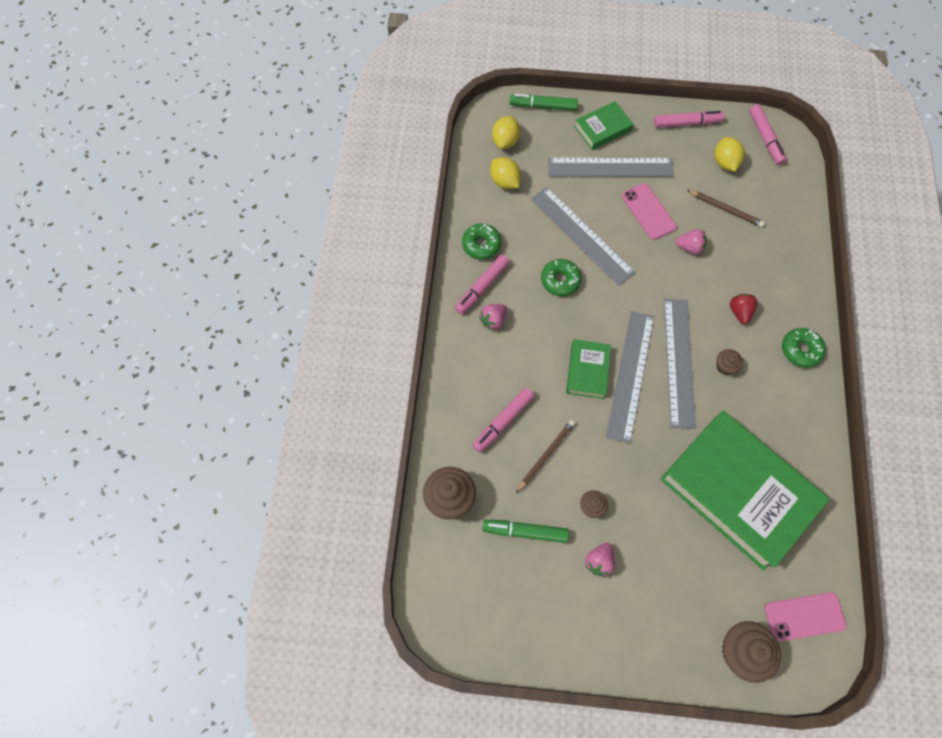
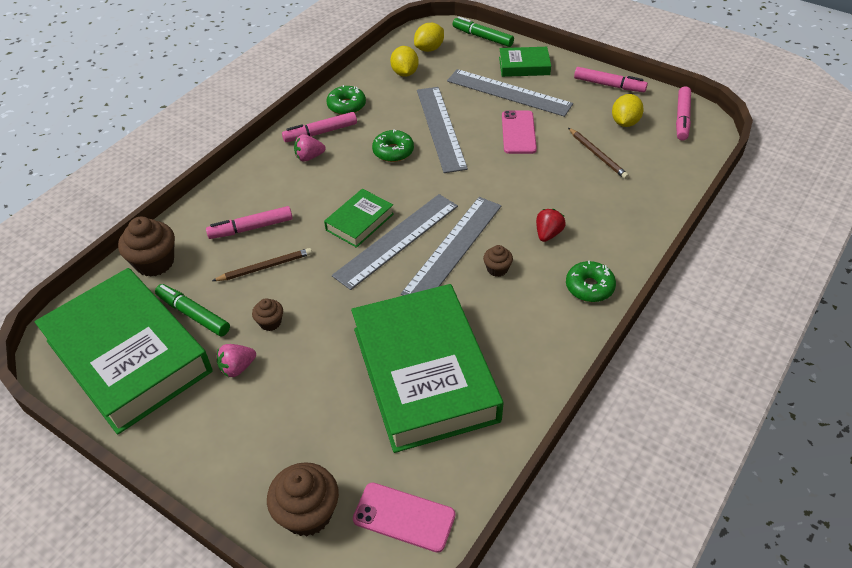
camera: 30 degrees right, 20 degrees down
pink strawberry [676,229,707,255] -> none
none -> green book [35,268,213,435]

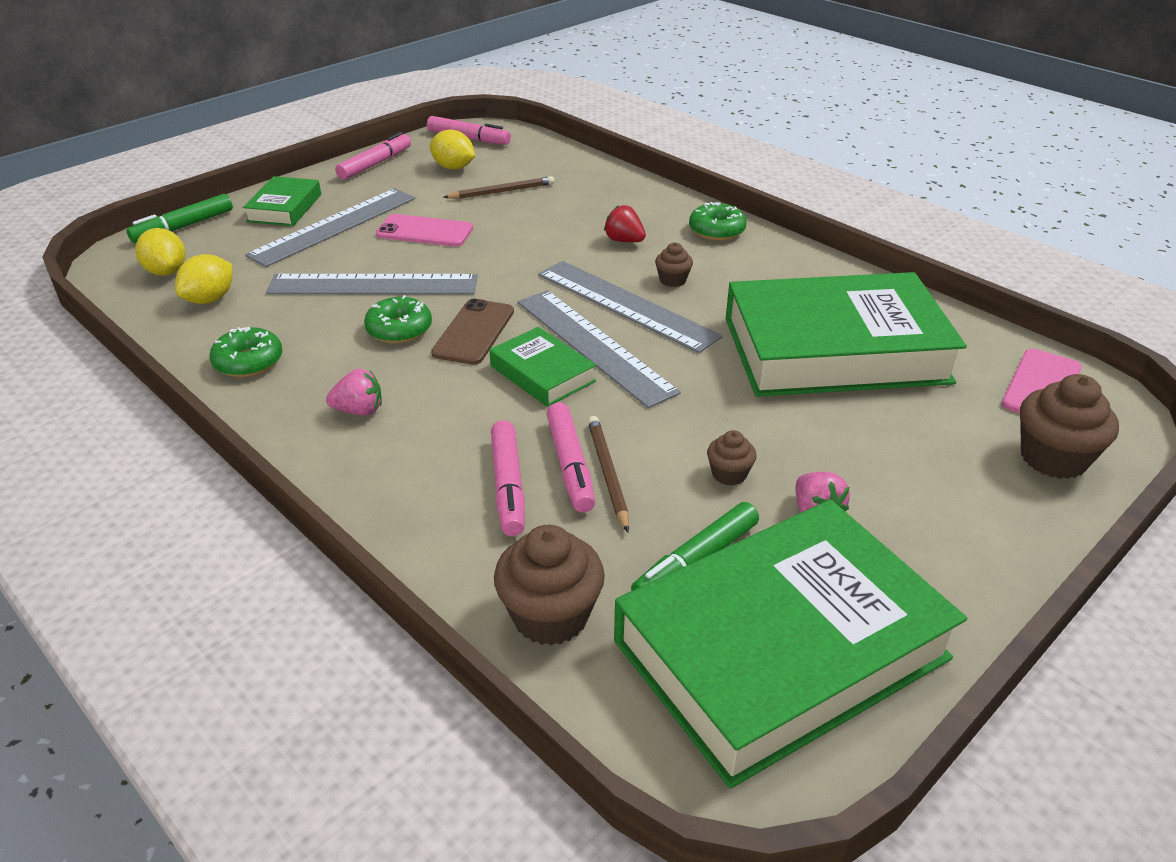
camera: 80 degrees left, 10 degrees down
pink marker [282,112,357,142] -> pink marker moved to [546,402,595,512]
pink strawberry [294,134,326,162] -> pink strawberry turned 90 degrees counterclockwise [326,369,382,416]
yellow lemon [390,46,419,77] -> yellow lemon turned 60 degrees counterclockwise [175,254,232,304]
none -> brown phone [431,298,514,365]

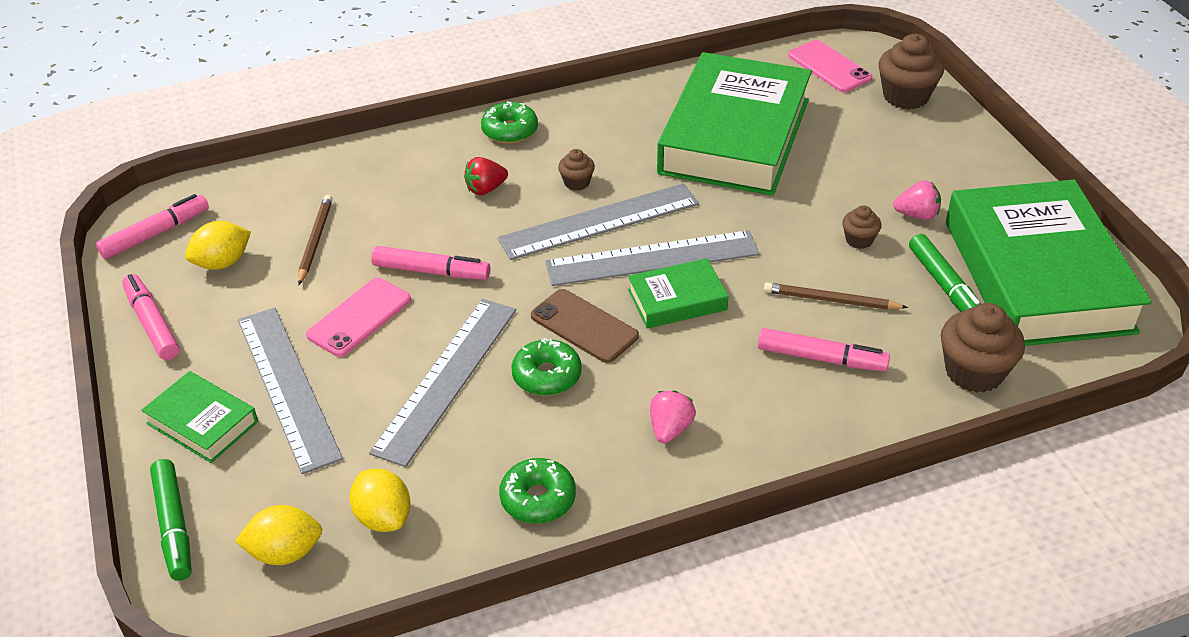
camera: 65 degrees left, 5 degrees up
pink marker [546,402,595,512] -> pink marker moved to [371,246,490,280]

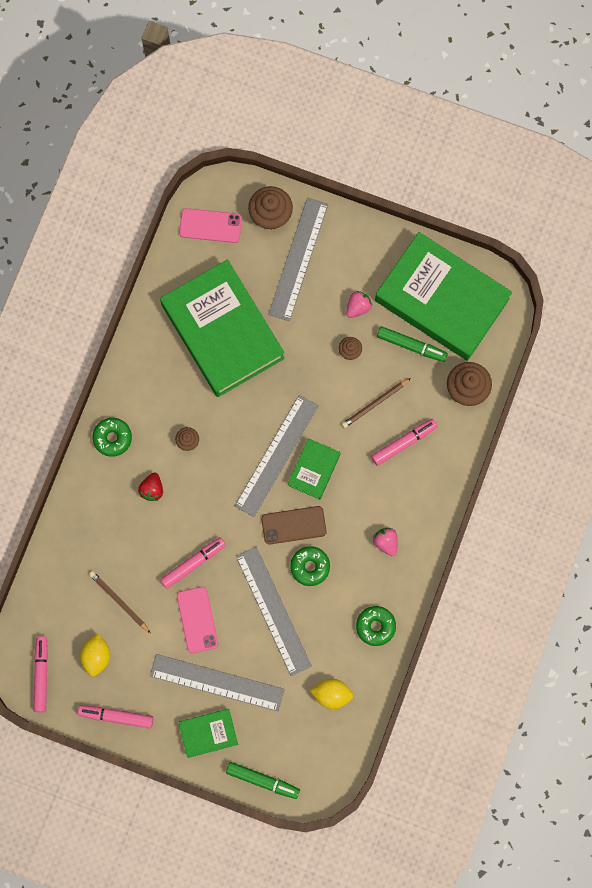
camera: 50 degrees left, 35 degrees up
yellow lemon [235,505,322,565] -> none
grey ruler [498,183,699,260] -> grey ruler moved to [268,197,328,321]

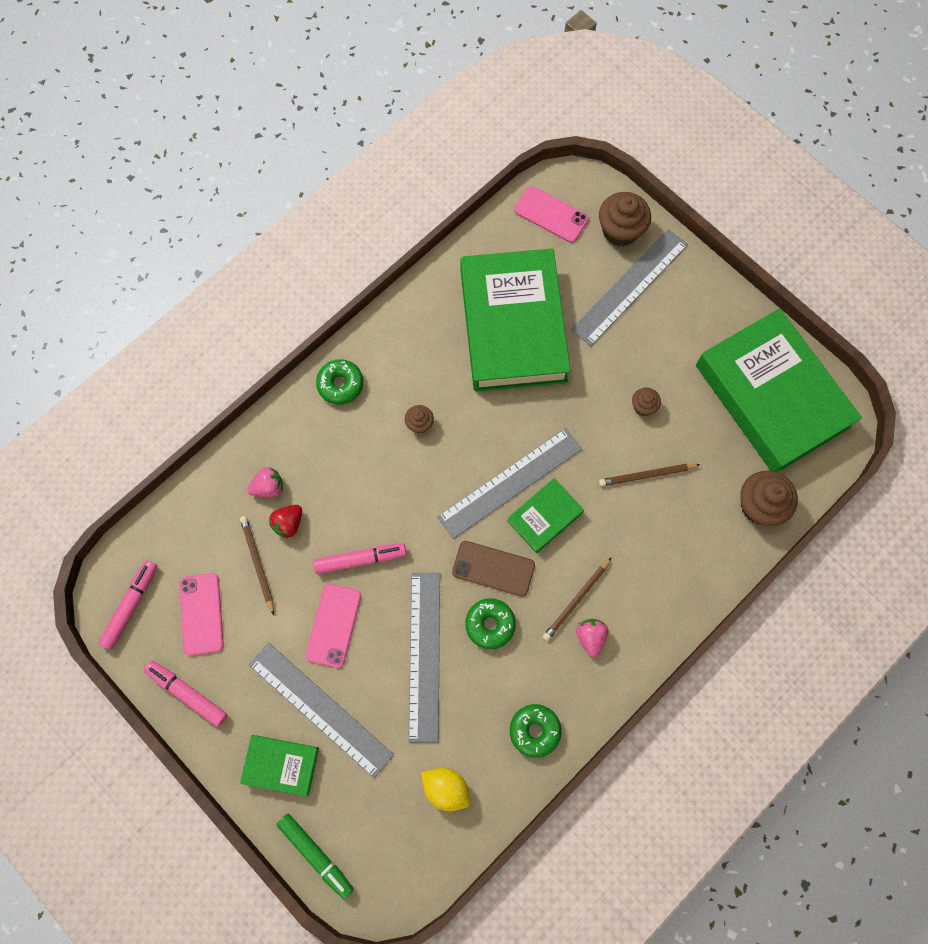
camera: 25 degrees right, 5 degrees down
yellow lemon [80,633,110,677] -> pink phone [179,573,224,656]
red strawberry [138,472,163,501] -> red strawberry moved to [269,505,302,539]
pink strawberry [346,291,372,318] -> pink strawberry moved to [247,467,283,497]
pink marker [371,419,438,466] -> none
green marker [377,326,448,362] -> none
none -> brown pencil [543,557,612,641]

